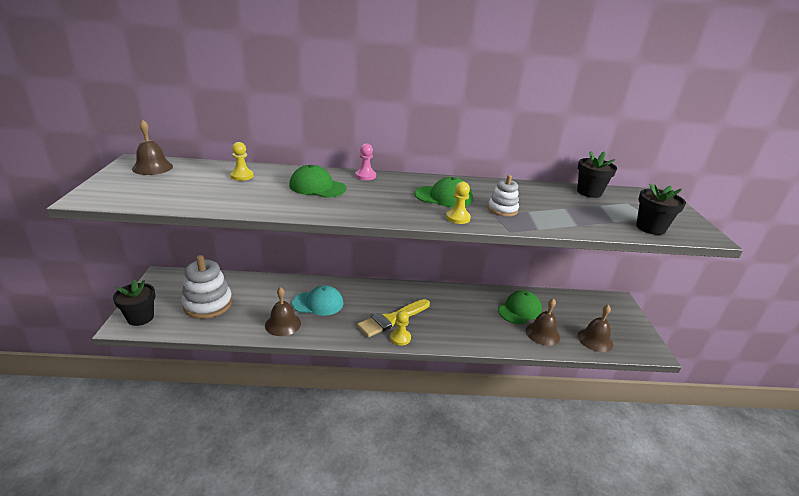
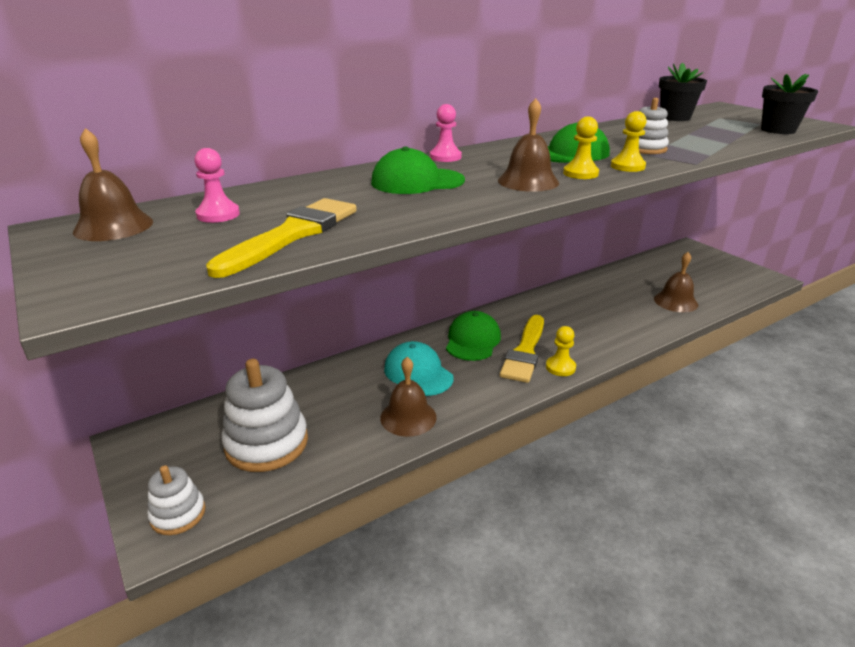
camera: 30 degrees left, 0 degrees up
black flower pot [113,279,155,326] -> white stacking toy [147,465,205,535]
yellow pawn [230,142,254,181] -> yellow pawn moved to [563,116,599,179]
turquoise cap [292,286,343,316] -> turquoise cap turned 90 degrees counterclockwise [384,341,454,396]
green cap [498,290,542,324] -> green cap moved to [446,311,501,361]
brown bell [578,305,613,352] -> brown bell moved to [498,98,559,192]
none -> pink pawn [194,148,240,223]
none -> yellow brush [206,198,357,278]

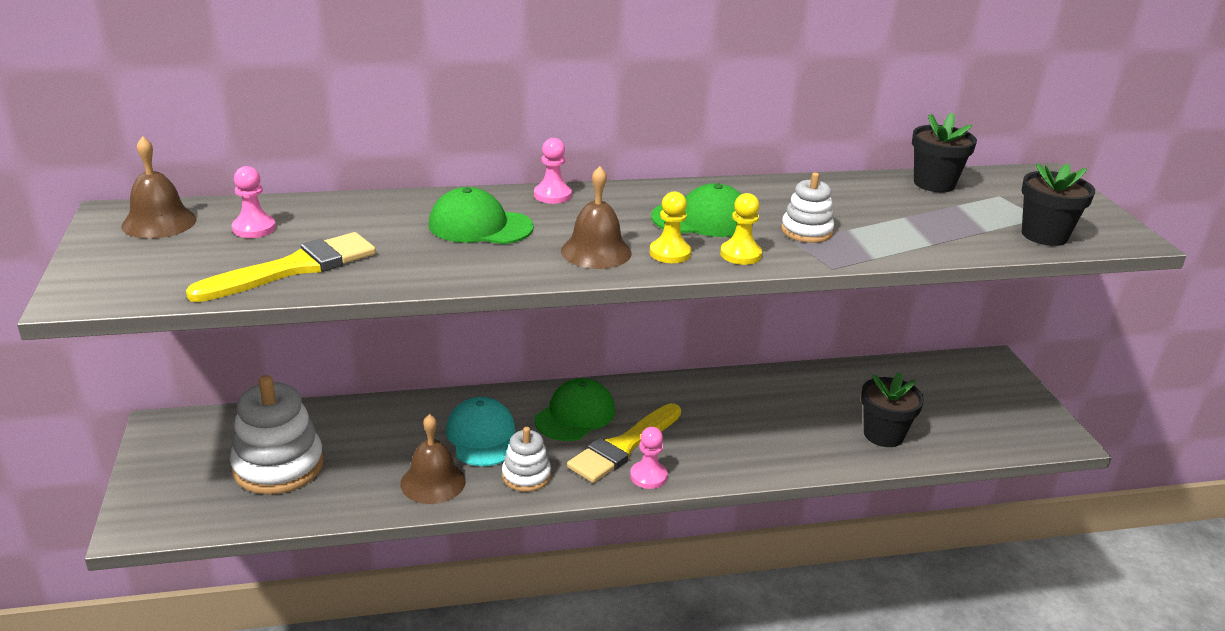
camera: 20 degrees right, 0 degrees up
white stacking toy [147,465,205,535] -> white stacking toy moved to [502,427,551,492]
yellow pawn [546,326,576,376] -> pink pawn [630,427,668,489]
brown bell [654,252,698,312] -> black flower pot [861,372,924,447]

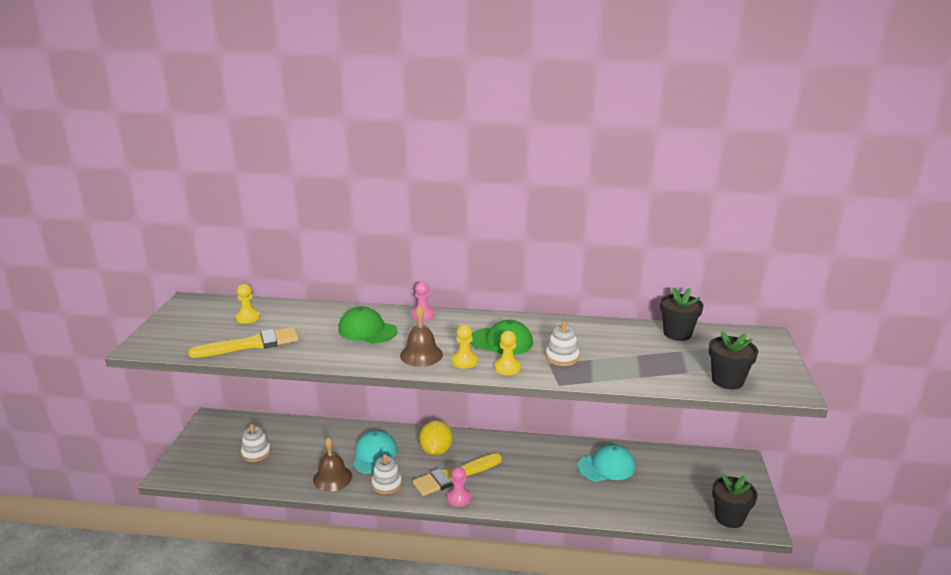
camera: 20 degrees right, 5 degrees down
brown bell [121,136,197,239] -> none
white stacking toy [230,375,324,494] -> white stacking toy [241,424,271,462], size x0.56
pink pawn [232,166,276,238] -> yellow pawn [236,284,260,324]
green cap [534,378,615,441] -> yellow lemon [419,420,453,456]
black flower pot [861,372,924,447] -> black flower pot moved to [712,474,757,528]
none -> turquoise cap [578,444,635,481]

